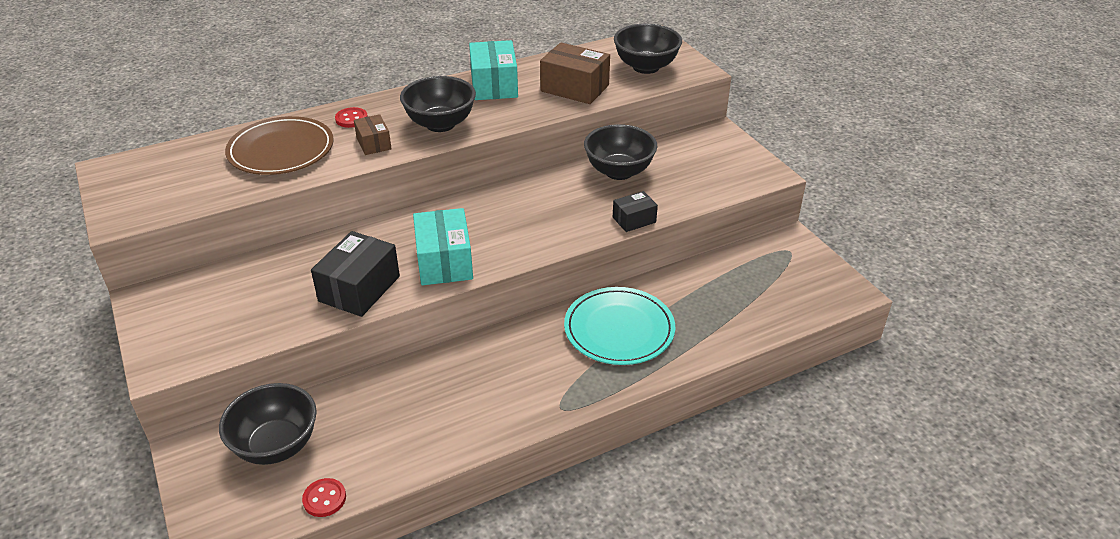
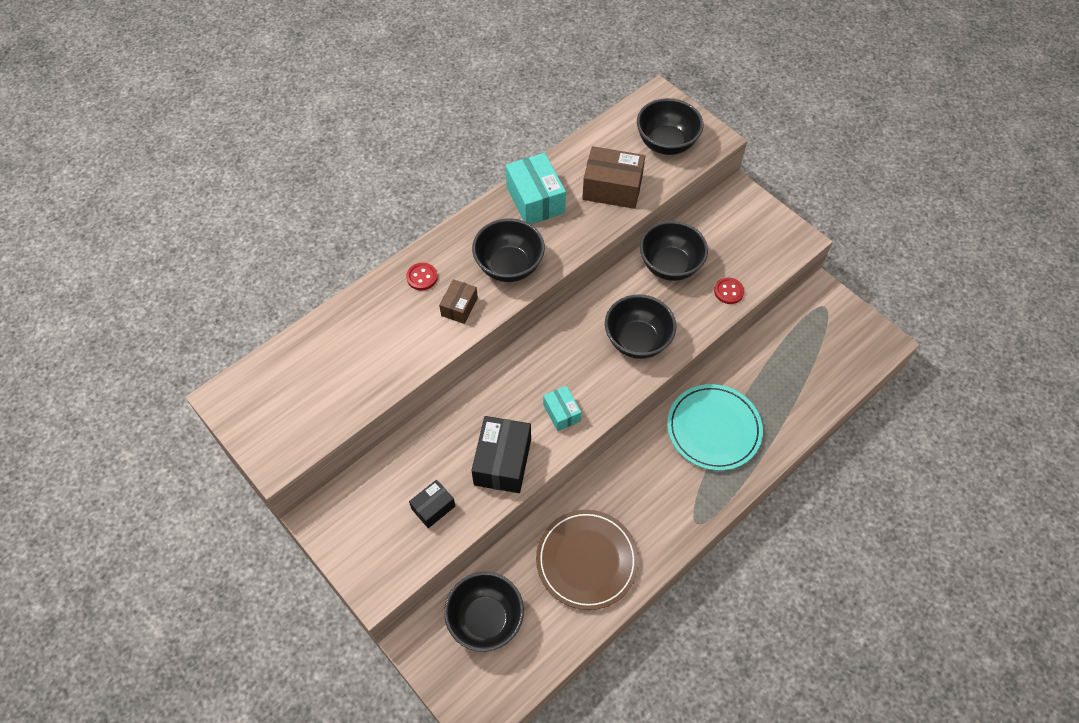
camera: 15 degrees left, 20 degrees up
brown plate [225,116,334,175] -> brown plate moved to [536,510,639,610]
red button [302,478,346,517] -> red button moved to [714,277,744,304]
brown box [354,114,392,155] -> brown box turned 60 degrees clockwise [439,279,478,324]
turquoise box [413,208,473,285] -> turquoise box [543,386,581,431], size x0.57
black box [613,191,658,232] -> black box moved to [409,480,455,528]
none -> black bowl [605,294,676,359]

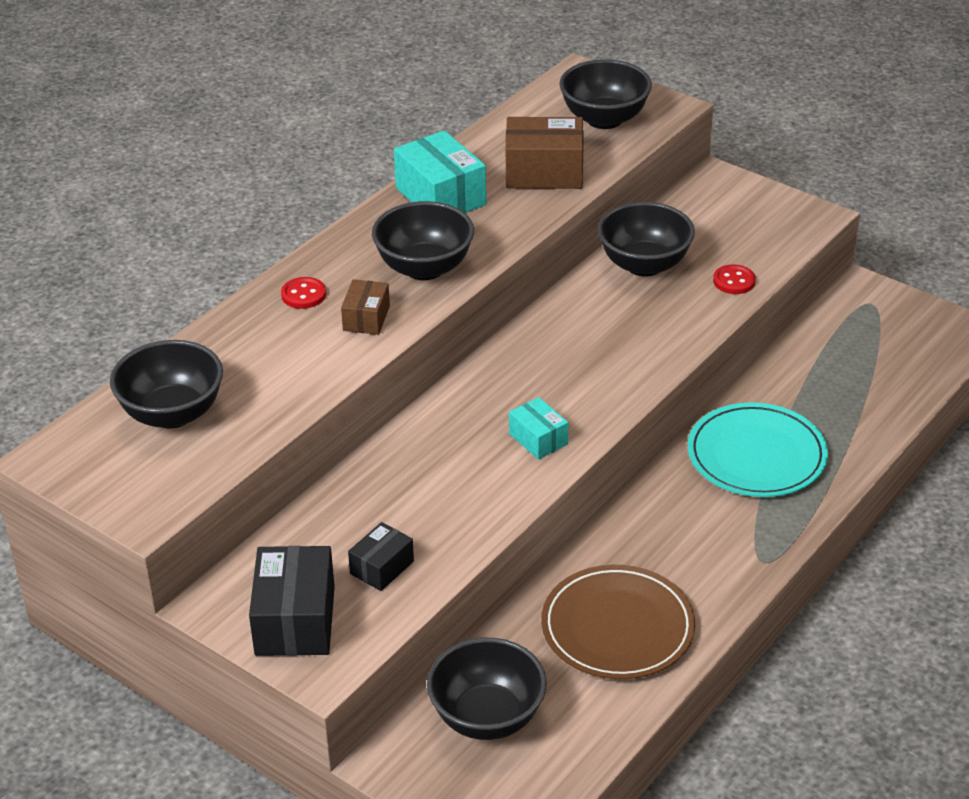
camera: 10 degrees left, 20 degrees down
black box [471,416,531,493] -> black box moved to [249,546,335,656]
black bowl [605,294,676,359] -> black bowl moved to [110,340,223,428]

